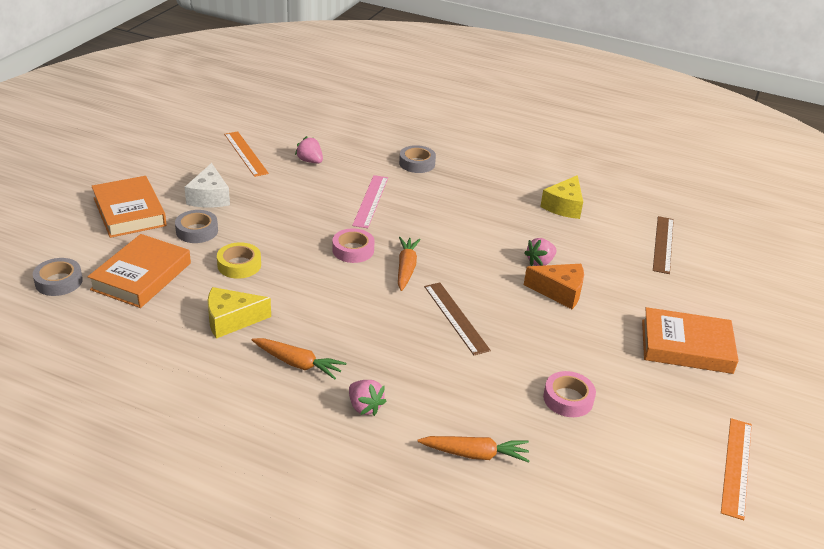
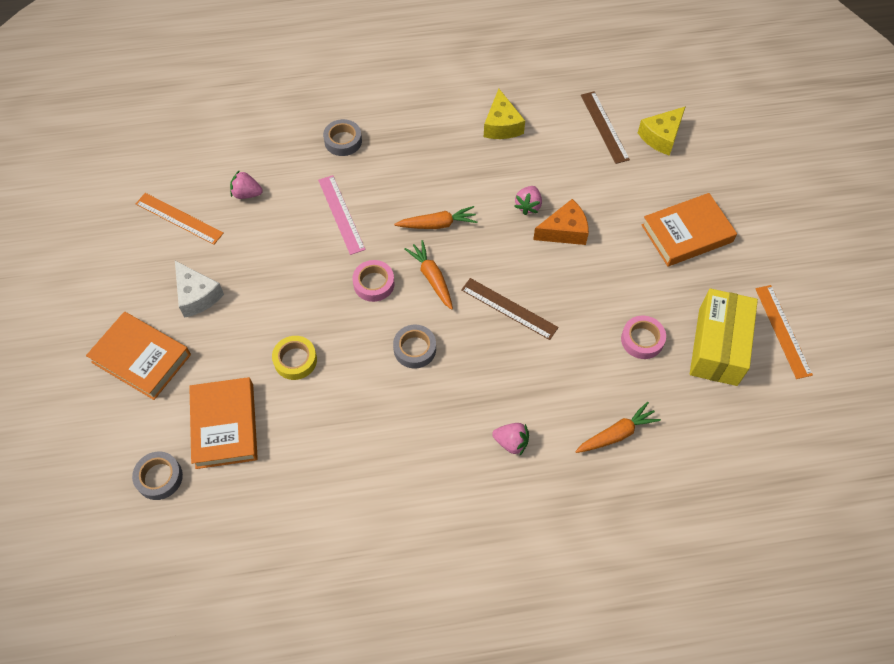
camera: 30 degrees left, 25 degrees up
grey tape [175,210,218,243] -> grey tape moved to [393,325,436,368]
yellow cheese [208,287,271,339] -> yellow cheese moved to [638,106,686,156]
orange carrot [252,338,346,379] -> orange carrot moved to [394,206,477,229]
none -> yellow box [690,288,758,386]

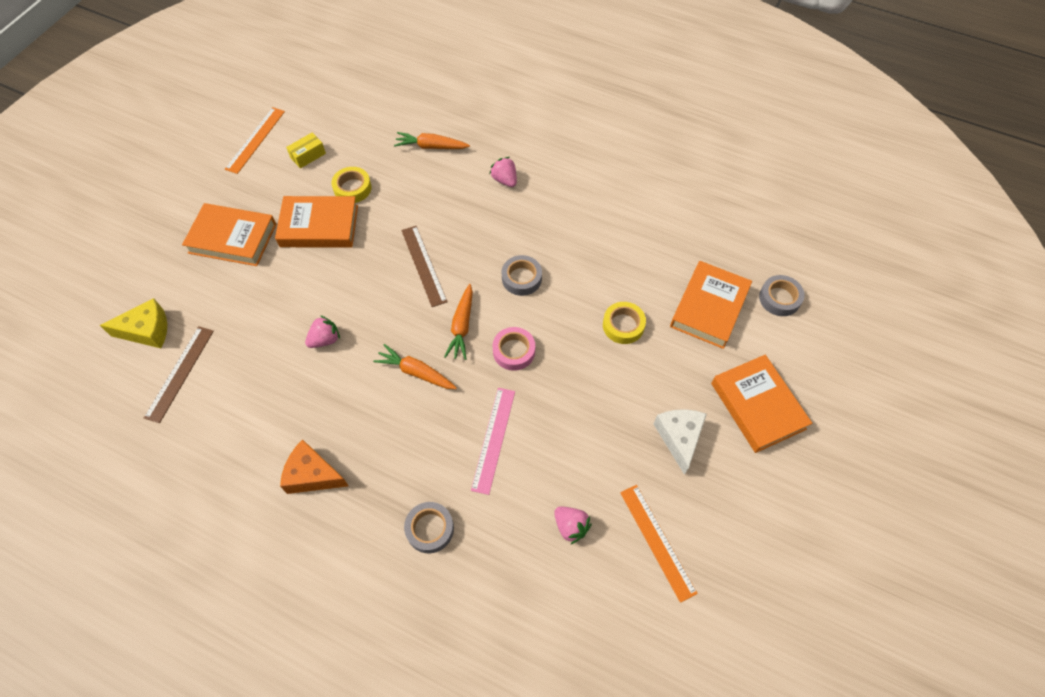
camera: 145 degrees left, 0 degrees up
yellow cheese [484,89,525,139] -> none
orange cheese [533,199,589,245] -> orange cheese moved to [280,439,349,494]
pink tape [621,316,666,359] -> yellow tape [331,167,371,203]
yellow box [690,288,758,386] -> yellow box [286,133,326,169], size x0.45
none -> orange book [275,196,358,248]

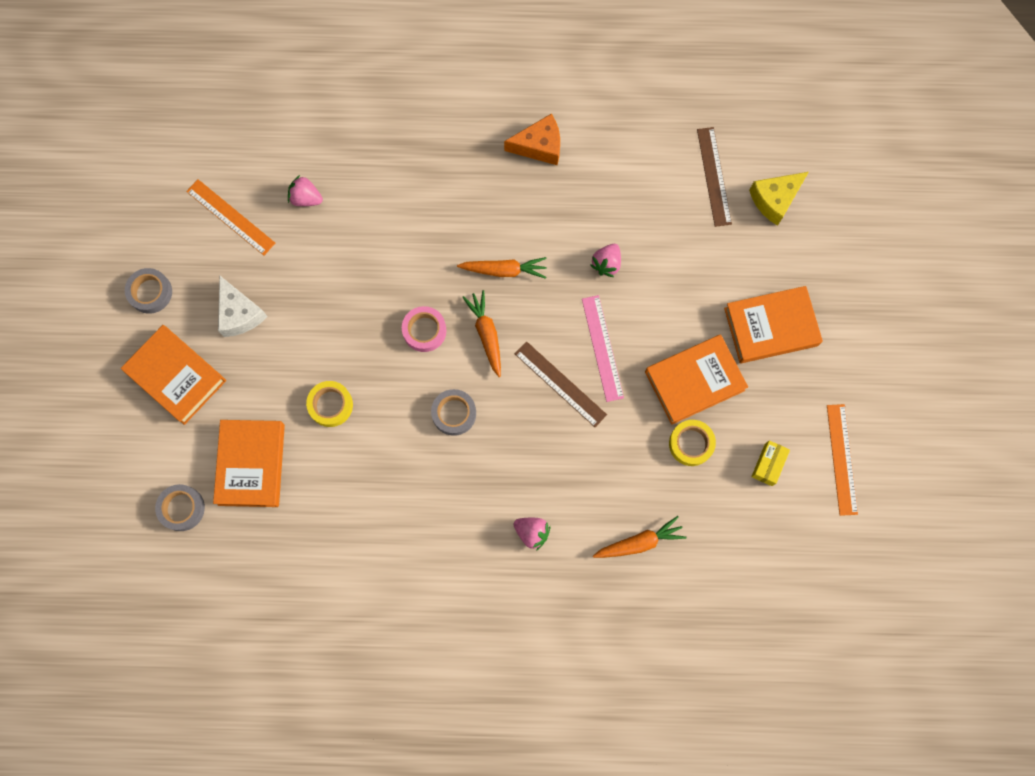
camera: 155 degrees right, 15 degrees up
grey tape [404,502,454,553] -> grey tape moved to [125,268,172,314]
pink ruler [471,388,515,495] -> pink ruler moved to [582,295,624,402]

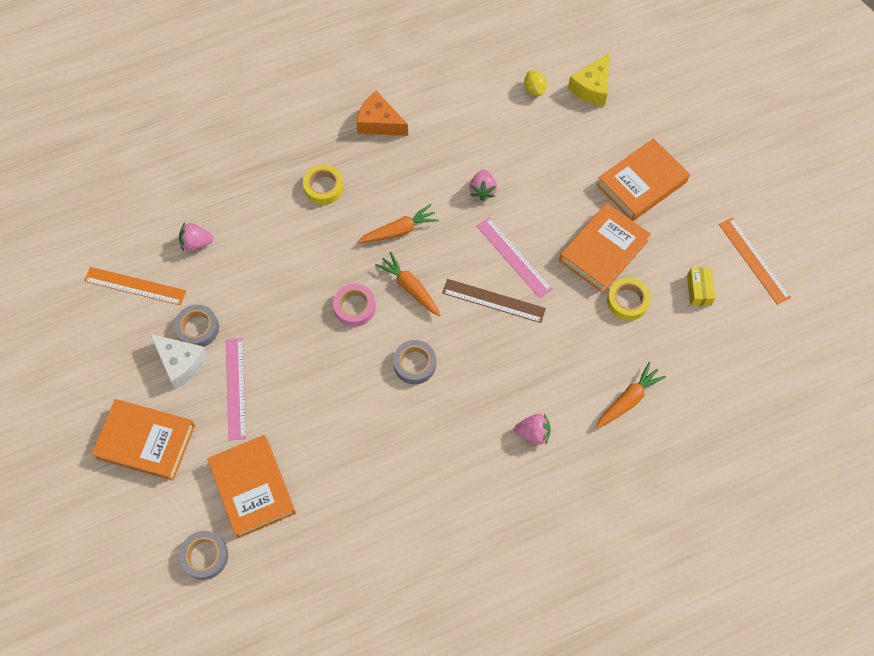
camera: 25 degrees left, 10 degrees down
grey tape [125,268,172,314] -> grey tape moved to [174,305,219,347]
yellow tape [306,381,353,427] -> yellow tape moved to [303,164,344,205]
orange cheese [504,114,560,165] -> orange cheese turned 120 degrees counterclockwise [356,91,408,136]
brown ruler [697,127,732,227] -> yellow lemon [524,70,547,96]
none -> pink ruler [226,338,247,441]

